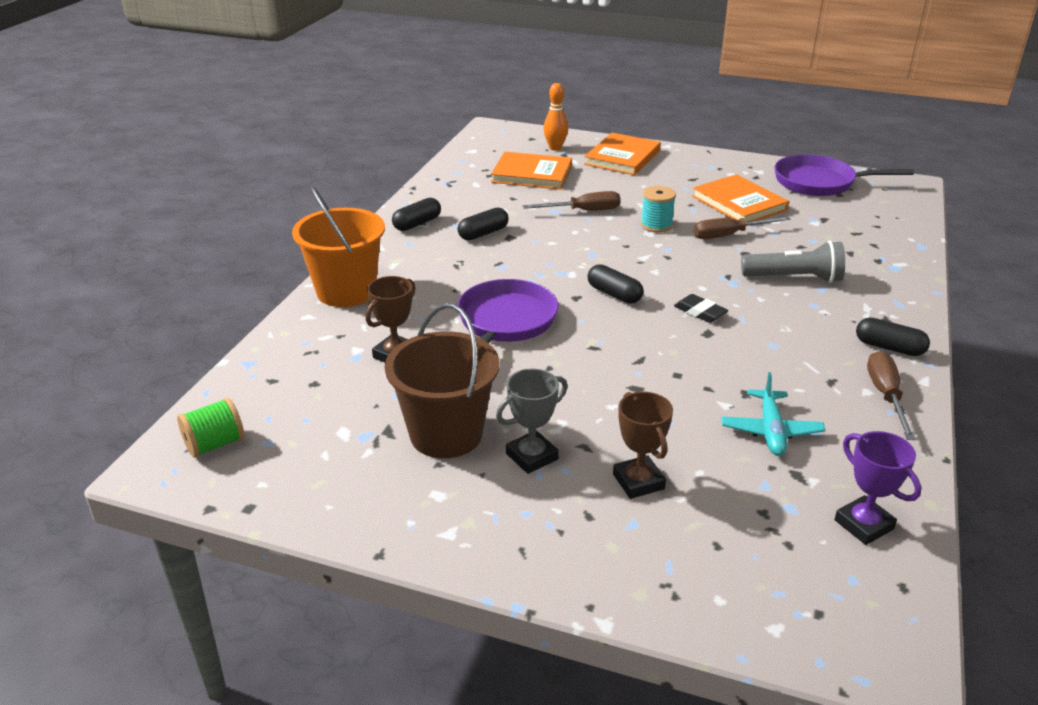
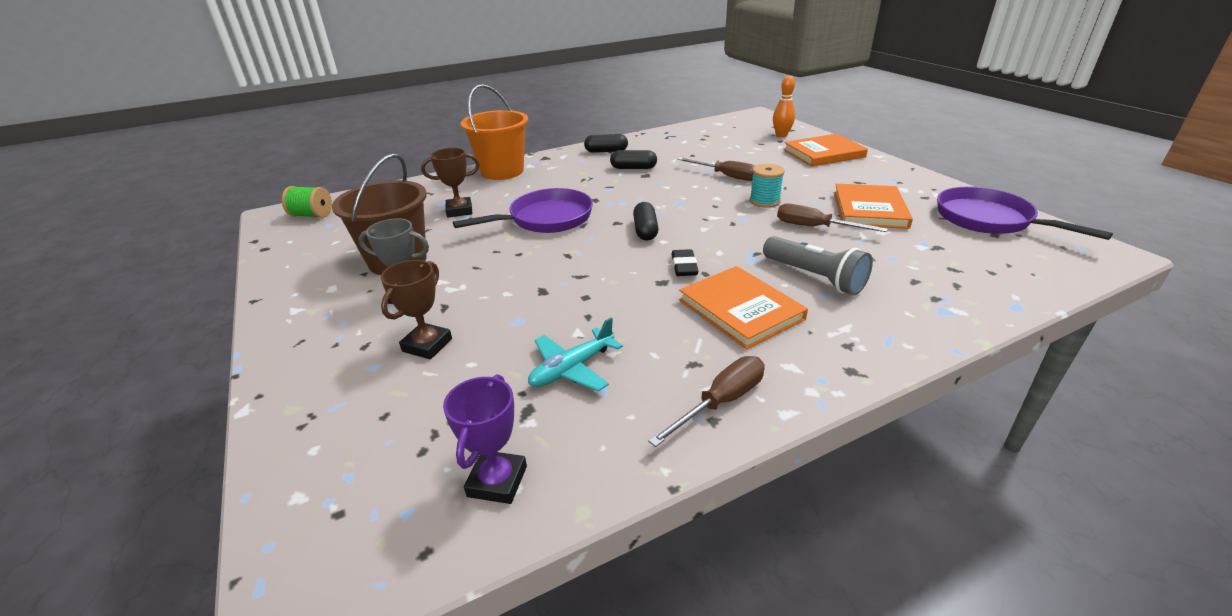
camera: 45 degrees right, 0 degrees up
orange book [491,152,572,190] -> orange book moved to [679,266,808,349]
black capsule [856,317,930,356] -> none

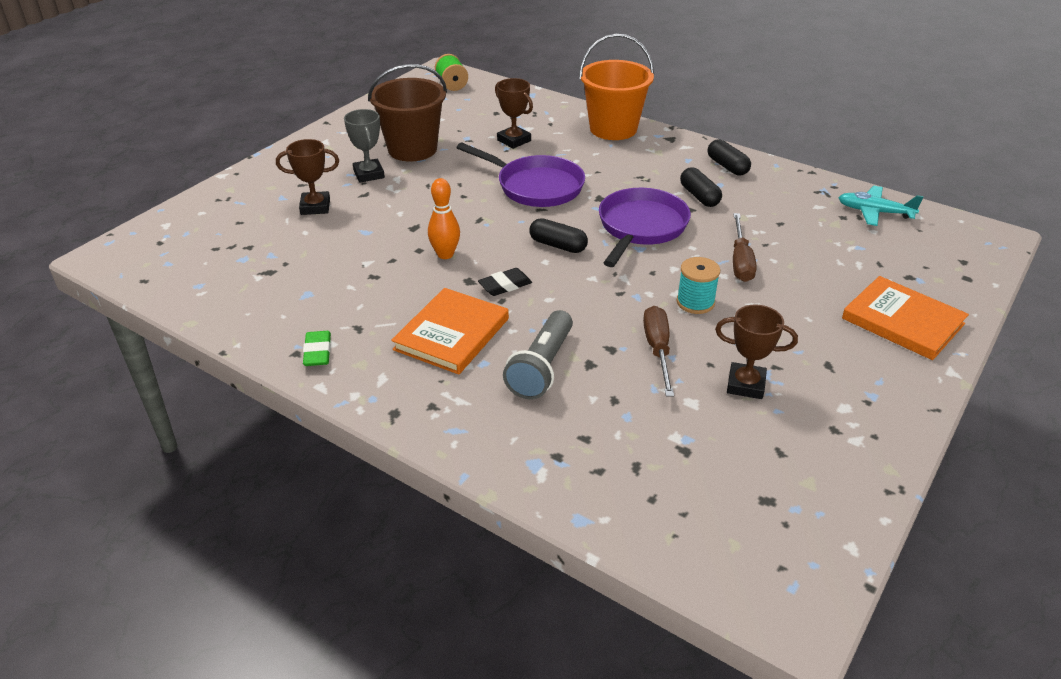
camera: 60 degrees right, 5 degrees up
purple trophy [443,374,527,504] -> none
turquoise plane [528,317,623,391] -> turquoise plane moved to [838,186,923,226]
black capsule [633,202,659,241] -> black capsule turned 60 degrees clockwise [529,218,588,253]
brown screwdriver [648,356,764,447] -> green eraser [303,331,331,366]
orange bowling pin [773,76,795,137] -> orange bowling pin moved to [428,178,460,259]
orange book [834,184,913,229] -> brown trophy [715,304,798,399]
purple pan [937,187,1113,240] -> purple pan moved to [599,188,691,267]

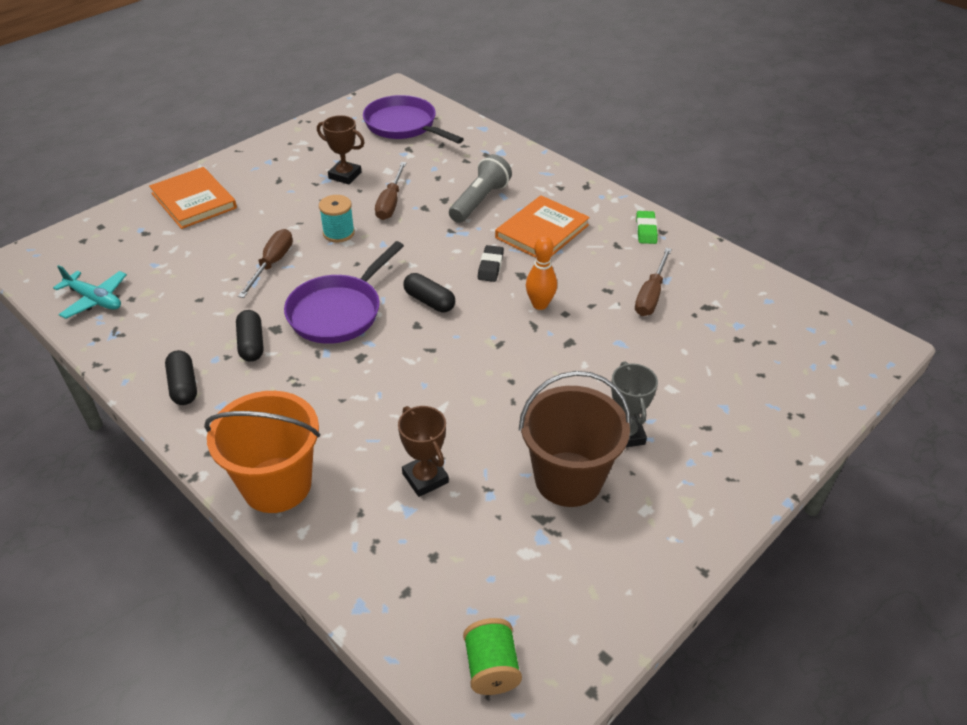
camera: 170 degrees left, 5 degrees up
brown trophy [276,139,339,215] -> none
purple pan [456,143,585,207] -> purple pan moved to [363,95,464,144]
black eraser [478,268,532,296] -> black eraser turned 60 degrees counterclockwise [478,245,504,282]
none -> brown screwdriver [635,248,672,316]

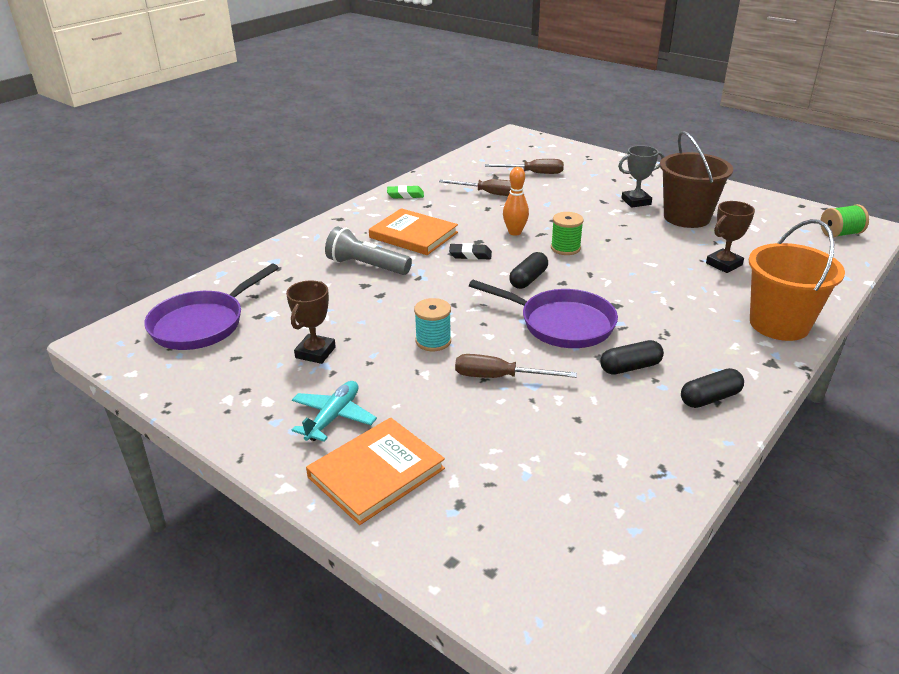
camera: 95 degrees left, 10 degrees down
turquoise plane [53,265,127,319] -> turquoise plane moved to [292,381,377,442]
brown screwdriver [375,162,406,220] -> brown screwdriver moved to [485,159,564,174]
none -> green spool [551,212,584,255]

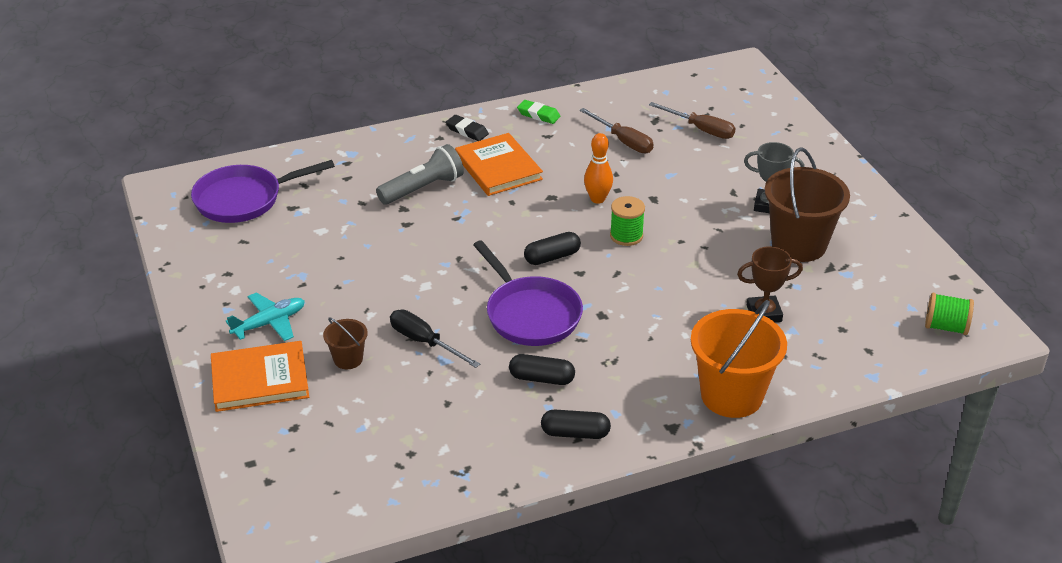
camera: 30 degrees right, 5 degrees up
brown trophy [286,280,336,364] -> none
grey flashlight [325,226,412,275] -> grey flashlight turned 90 degrees clockwise [376,144,464,204]
turquoise spool [414,298,451,351] -> none
black eraser [449,243,492,260] -> black eraser moved to [446,115,489,141]
brown screwdriver [455,354,577,378] -> black screwdriver [390,310,480,368]
none -> brown bucket [323,317,368,369]

